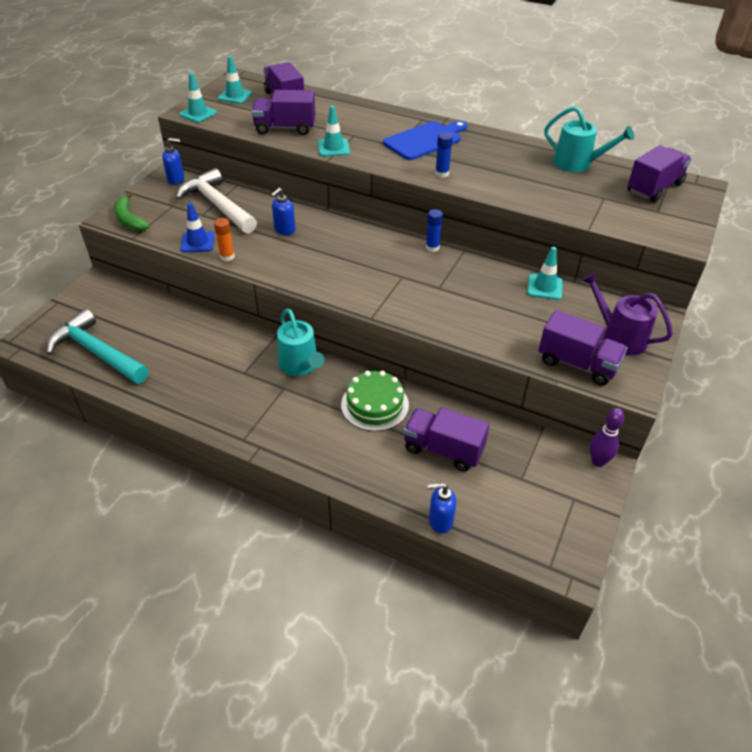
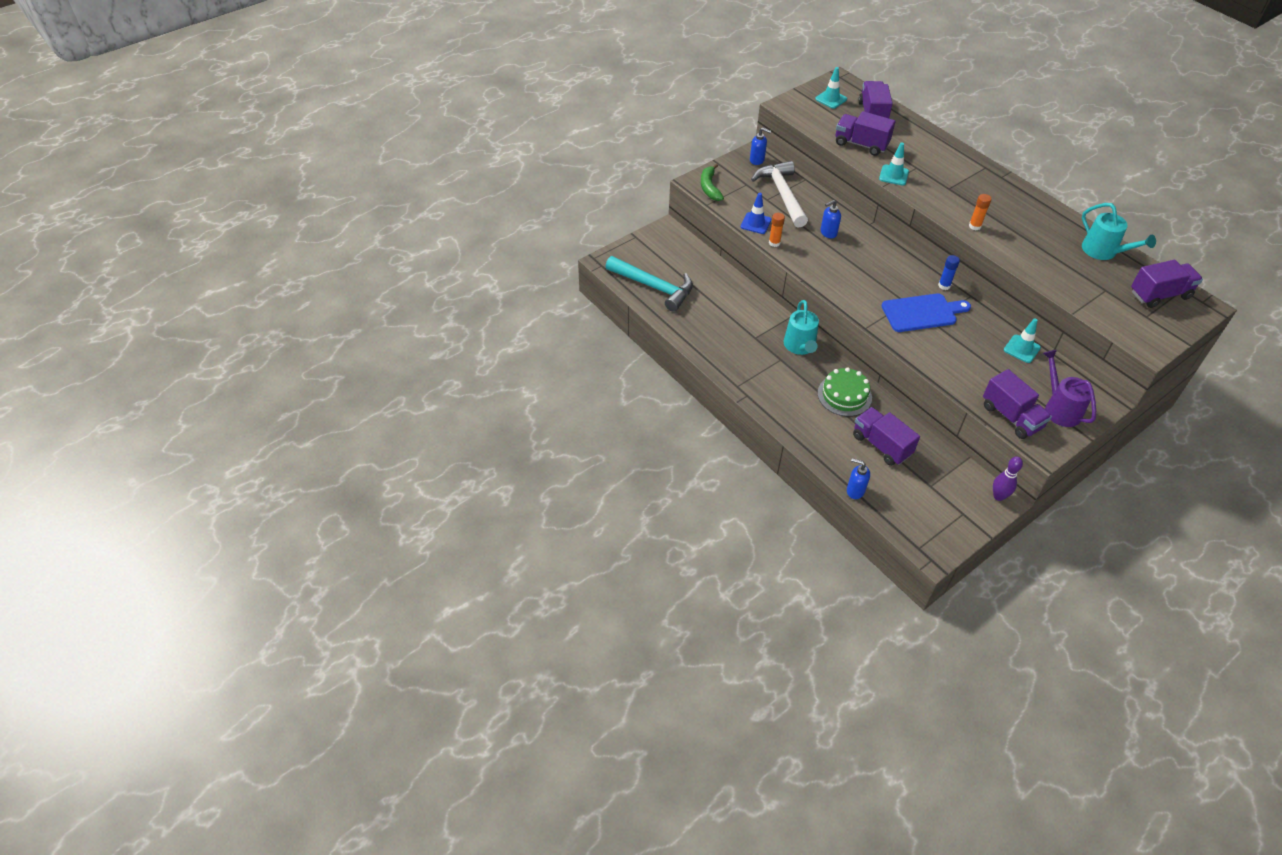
camera: 25 degrees right, 5 degrees up
turquoise hammer [46,309,149,384] -> turquoise hammer turned 150 degrees clockwise [605,256,693,312]
turquoise traffic cone [179,73,217,123] -> none
blue cutting board [383,121,468,160] -> blue cutting board moved to [882,293,971,332]
blue glue stick [435,132,453,178] -> orange glue stick [969,194,992,230]

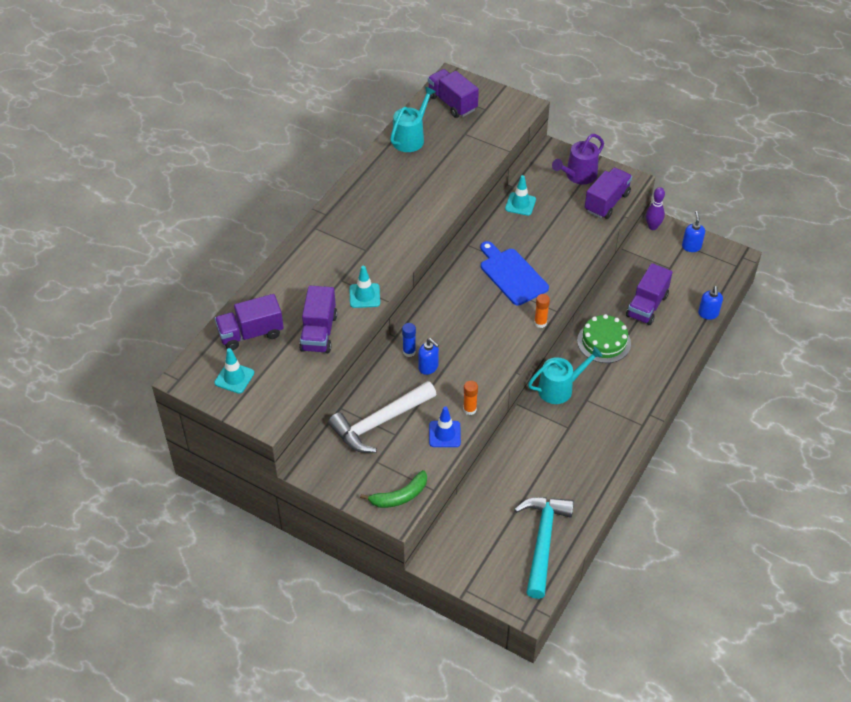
camera: 110 degrees left, 0 degrees up
blue soap dispenser [750,128,771,165] -> blue soap dispenser moved to [682,211,705,252]
blue glue stick [938,255,960,290] -> blue glue stick moved to [402,323,416,357]
orange glue stick [969,194,992,230] -> orange glue stick moved to [534,294,550,328]

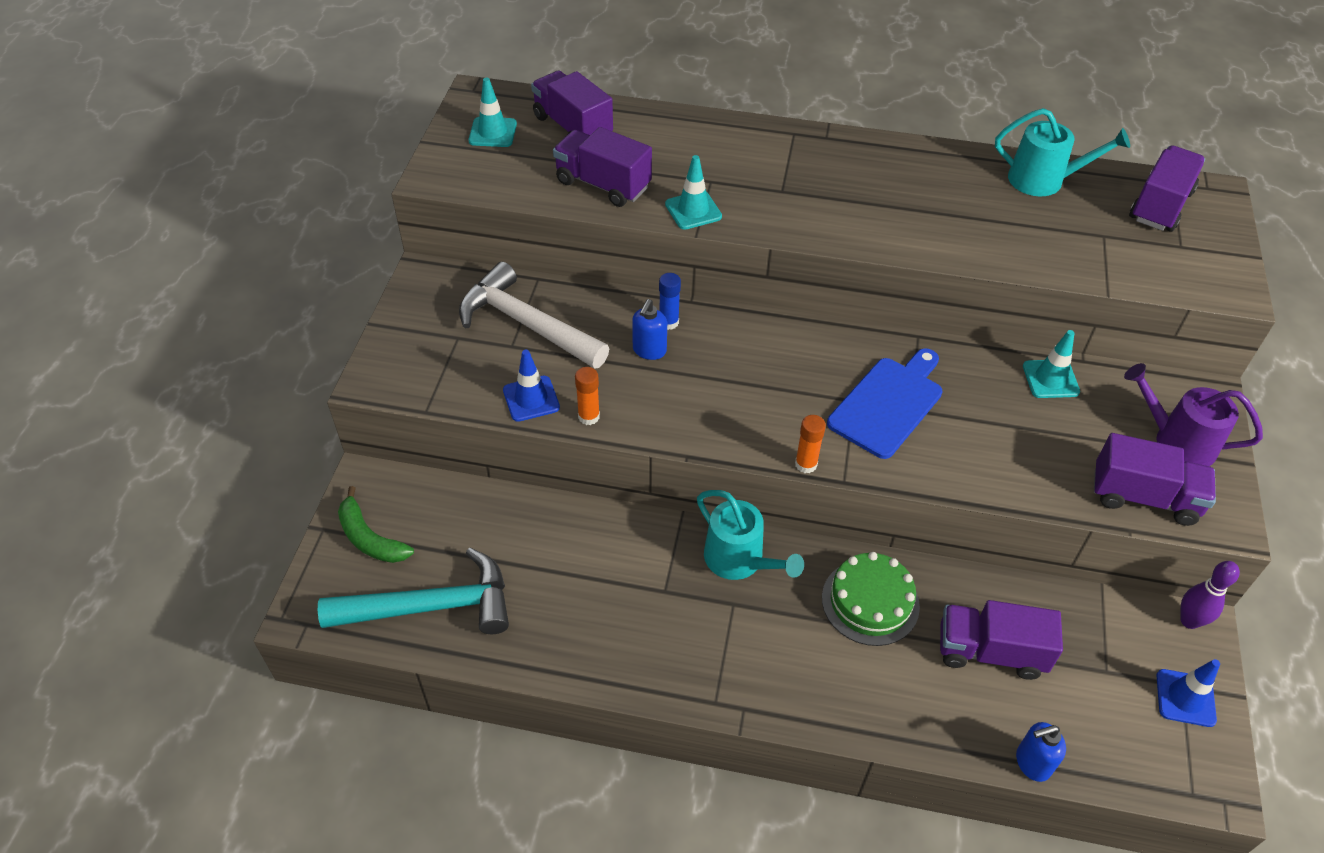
camera: 70 degrees right, 0 degrees up
purple truck [299,286,337,353] -> purple truck turned 45 degrees clockwise [553,127,652,207]
green banana [360,470,427,508] -> green banana moved to [338,486,414,563]
blue soap dispenser [682,211,705,252] -> blue traffic cone [1157,659,1220,727]

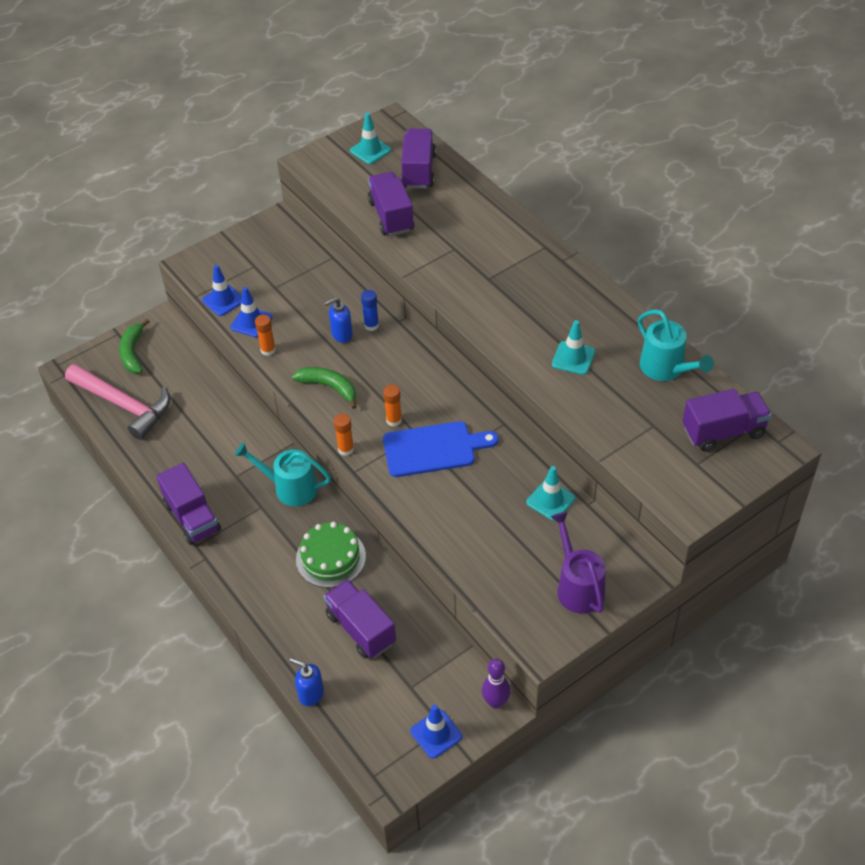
camera: 45 degrees right, 0 degrees up
turquoise hammer [318,548,509,634] -> pink hammer [65,364,170,440]
white hammer [459,262,609,369] -> none
turquoise traffic cone [665,155,722,230] -> turquoise traffic cone moved to [552,320,595,375]
turquoise watering can [697,490,804,580] -> turquoise watering can turned 105 degrees clockwise [235,442,331,507]
purple truck [1094,433,1216,526] -> purple truck moved to [156,463,221,545]
none -> blue traffic cone [202,265,242,316]
none -> green banana [292,367,357,409]
none -> orange glue stick [383,385,402,426]

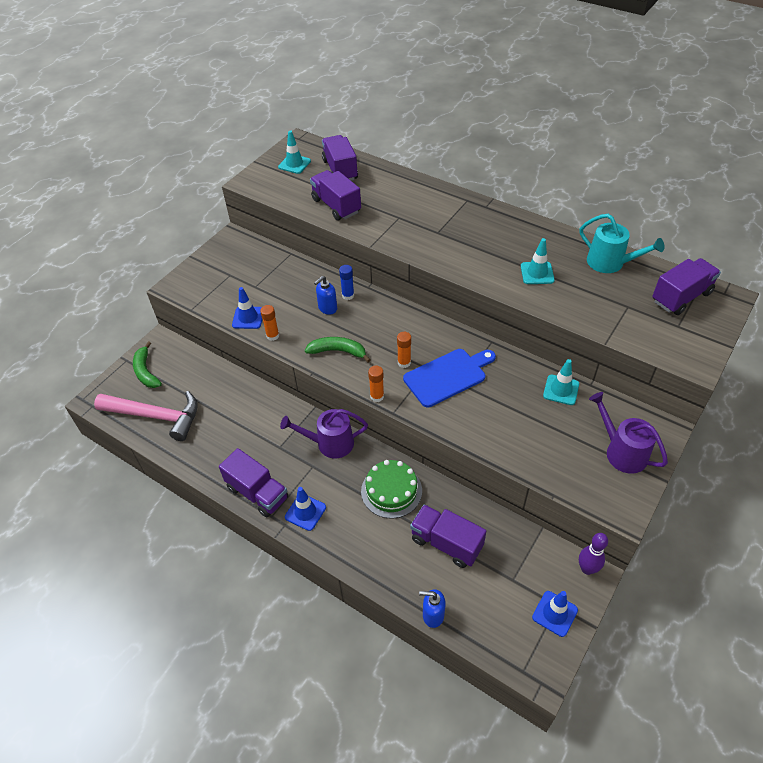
camera: 20 degrees left, 0 degrees up
blue traffic cone [202,265,242,316] -> blue traffic cone moved to [285,487,326,531]
turquoise watering can [235,442,331,507] -> purple watering can [280,409,368,458]

